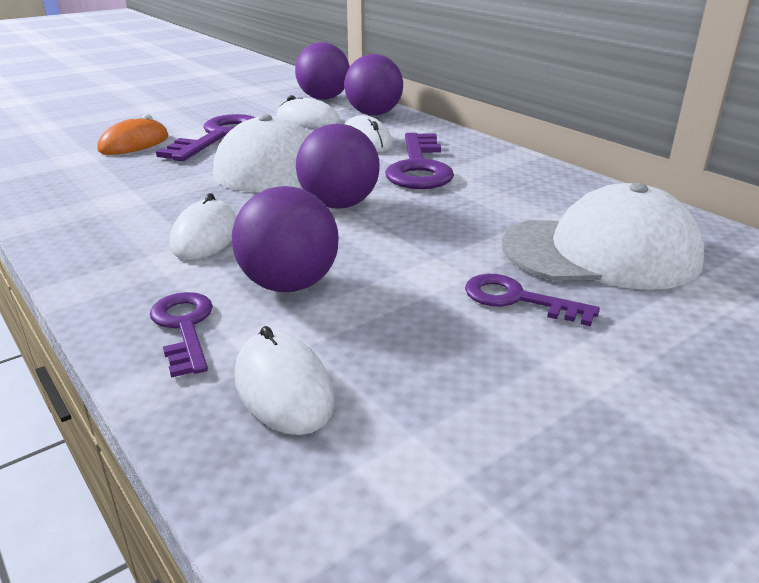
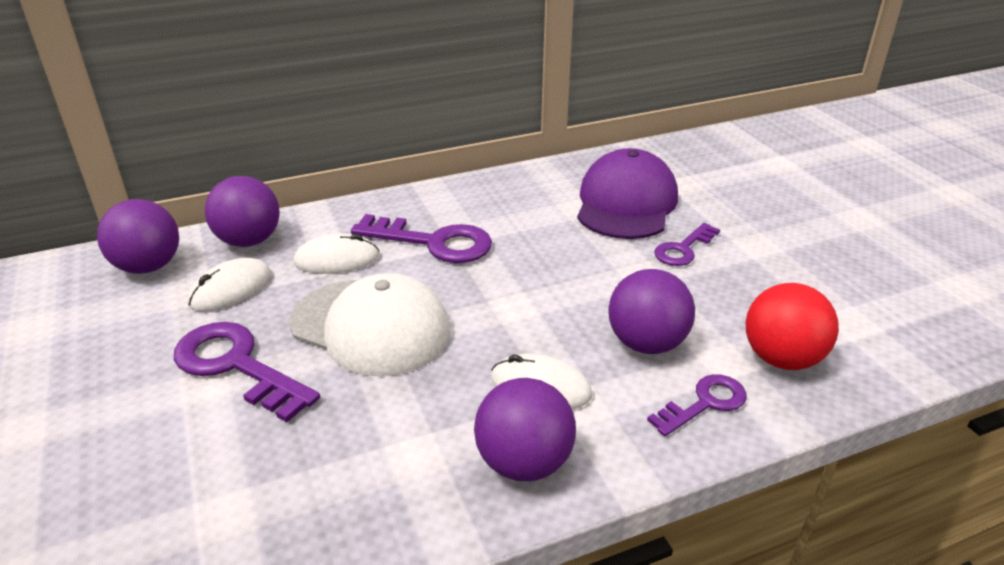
camera: 75 degrees left, 5 degrees up
orange mouse [97,114,168,155] -> none
purple key [150,292,213,378] -> purple key turned 150 degrees clockwise [647,374,747,436]
white mouse [235,326,334,435] -> red ball [746,283,839,370]
purple ball [296,123,380,209] -> purple ball moved to [474,378,576,481]
white cap [502,183,704,290] -> purple cap [577,148,678,239]

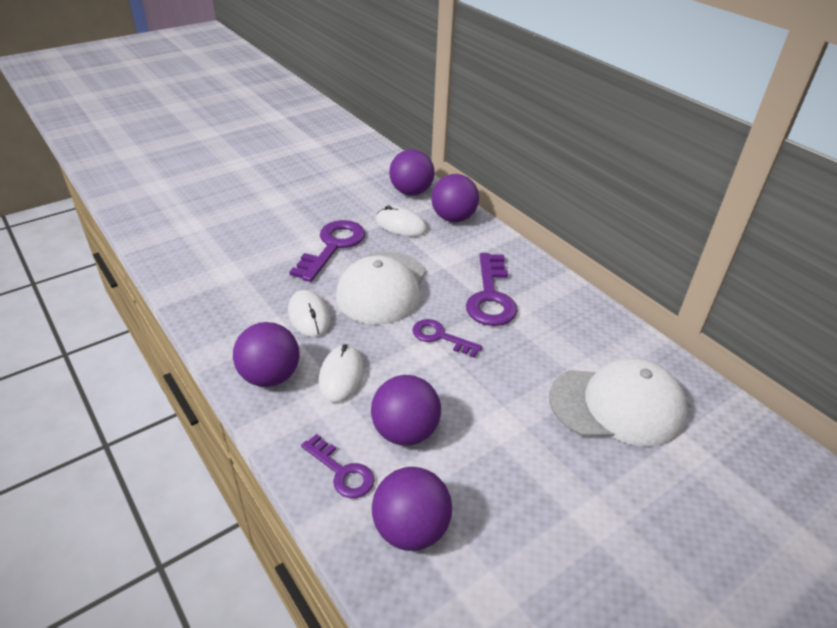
camera: 75 degrees right, 5 degrees up
white mouse [293,233,380,274] -> white mouse moved to [288,290,331,337]
purple cap [577,148,678,239] -> white cap [549,358,687,447]
purple key [654,223,720,266] -> purple key moved to [412,319,482,358]
red ball [746,283,839,370] -> purple ball [372,467,452,551]

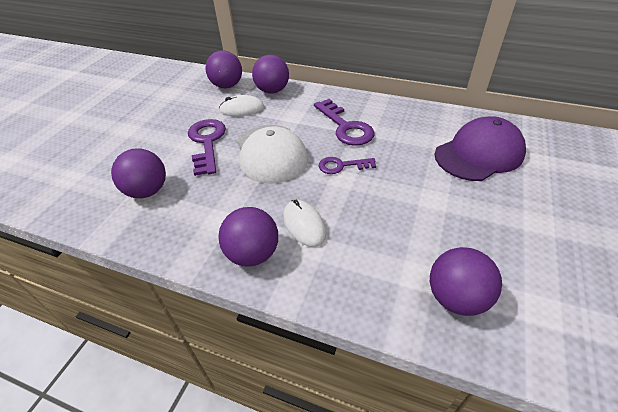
camera: 30 degrees left, 5 degrees up
white mouse [288,290,331,337] -> none
purple key [301,434,374,498] -> none
purple ball [371,375,441,446] -> purple ball moved to [111,148,166,198]
white cap [549,358,687,447] -> purple cap [435,116,526,181]

